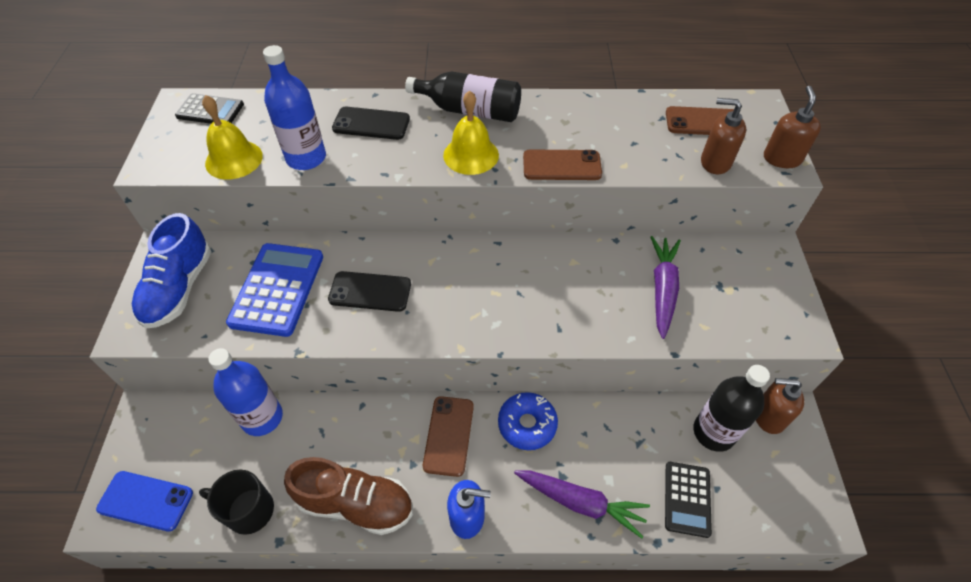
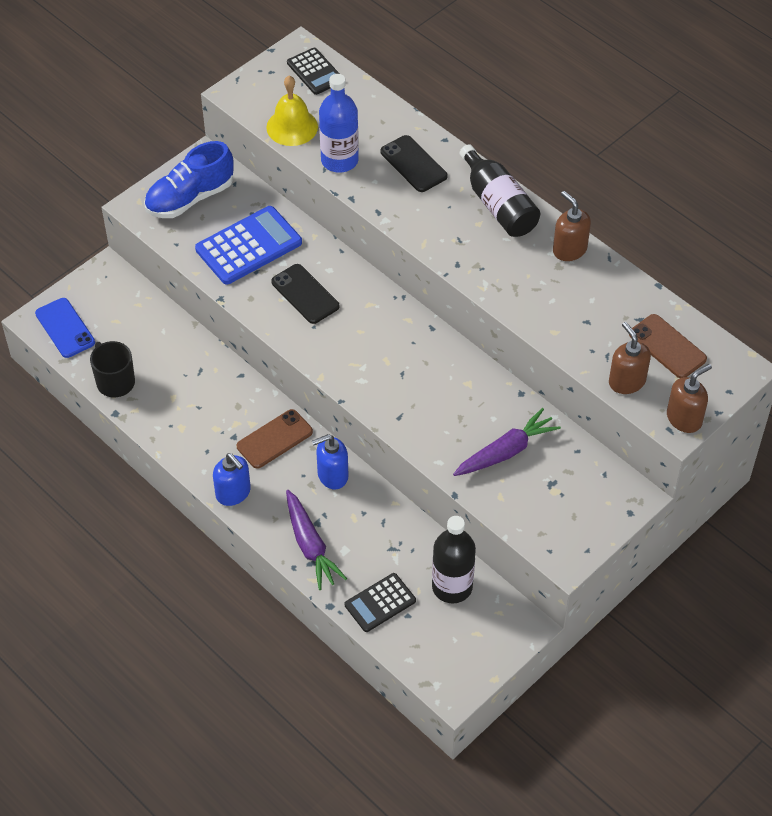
camera: 45 degrees right, 0 degrees up
blue bottle [208,348,283,436] -> none
brown shoe [284,457,413,535] -> none
yellow bell [443,90,499,175] -> none
blue donut [498,392,558,450] -> blue soap dispenser [312,434,349,490]
brown phone [523,150,602,180] -> none
brown soap dispenser [756,378,804,434] -> brown soap dispenser moved to [553,191,591,261]

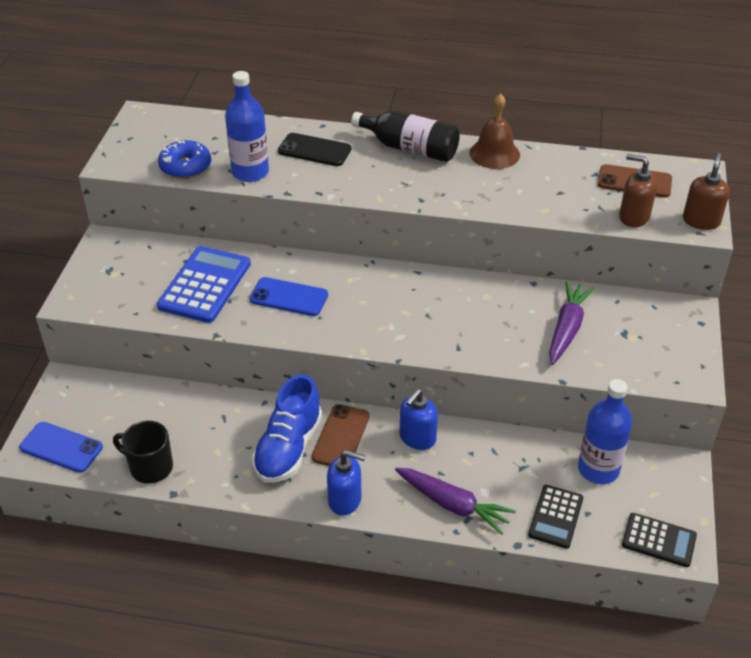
camera: 35 degrees left, 10 degrees down
blue shoe [144,141,233,218] -> blue shoe moved to [252,375,322,483]
yellow bell [266,75,318,146] -> blue donut [158,140,211,179]
black phone [271,264,339,324] -> blue phone [250,277,328,316]
black calculator [287,48,340,95] -> black calculator moved to [622,513,697,567]
black bottle [432,516,476,603] -> blue bottle [578,379,632,484]
brown soap dispenser [553,191,591,261] -> brown bell [469,93,520,169]

